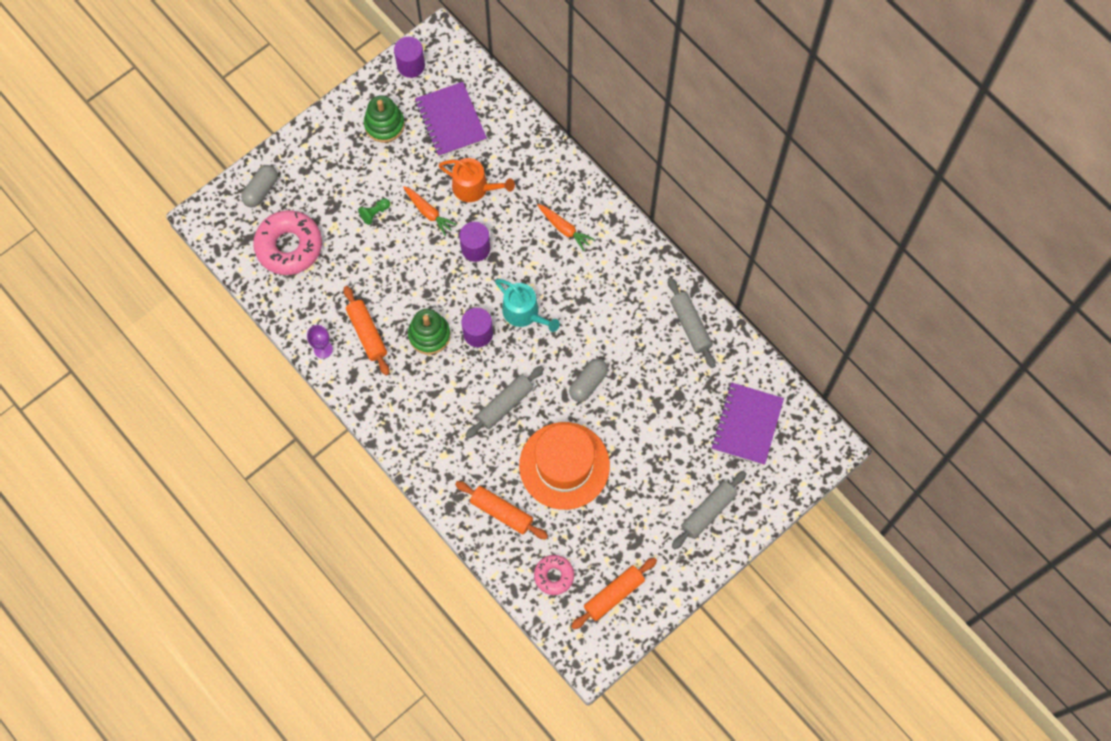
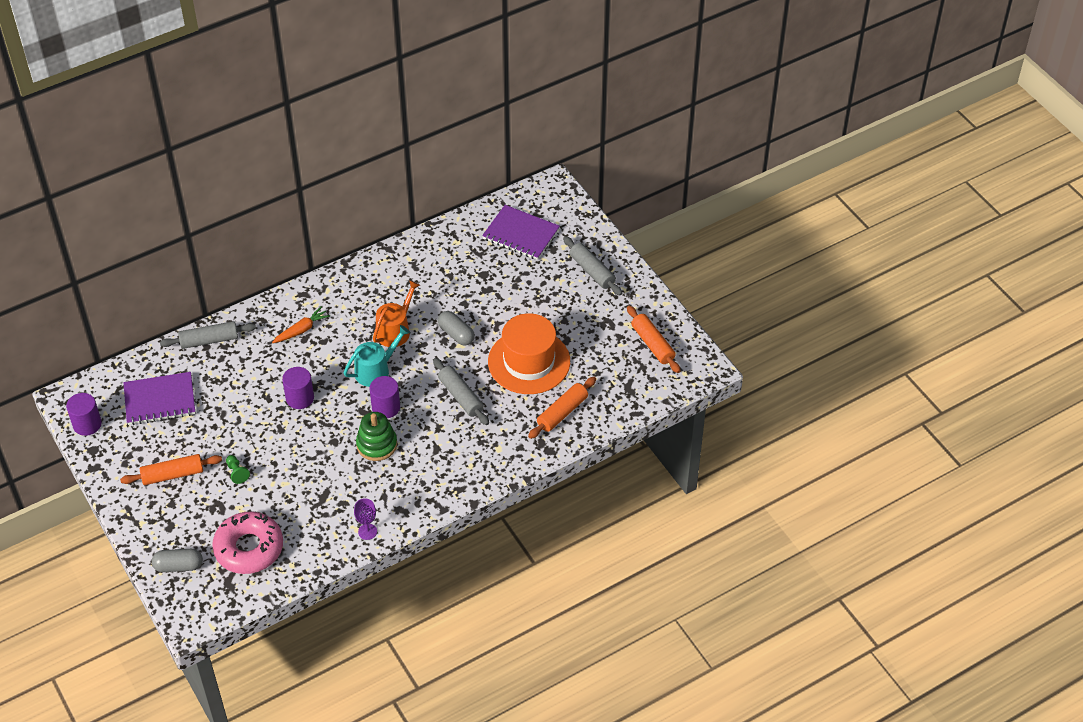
camera: 80 degrees left, 20 degrees down
grey capsule [241,165,278,207] -> grey capsule turned 45 degrees counterclockwise [152,549,203,572]
orange rolling pin [344,286,389,376] -> orange rolling pin moved to [120,454,222,485]
green stacking toy [364,95,405,143] -> none
orange carrot [403,186,457,236] -> none
orange watering can [439,158,515,202] -> orange watering can moved to [373,280,420,347]
pink donut [534,555,574,595] -> none
grey rolling pin [668,277,716,368] -> grey rolling pin moved to [160,321,256,349]

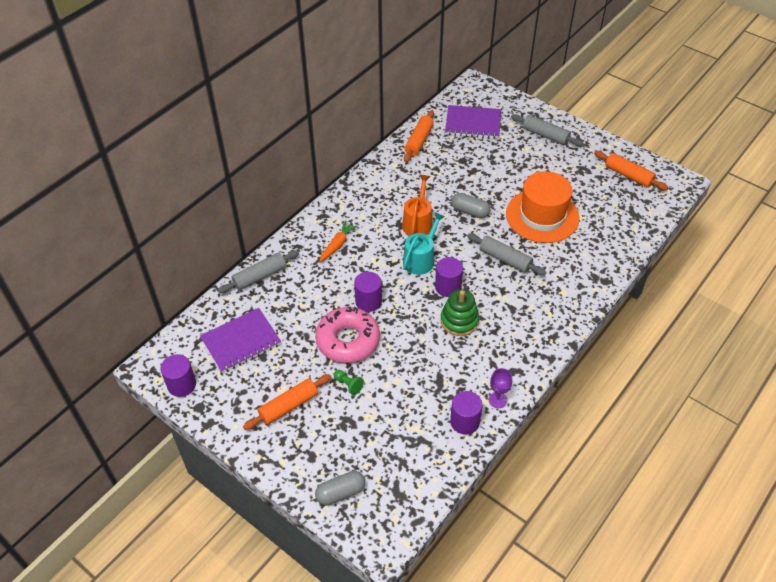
camera: 20 degrees left, 0 degrees up
pink donut [212,511,283,574] -> pink donut moved to [315,307,380,363]
orange rolling pin [528,377,596,439] -> orange rolling pin moved to [404,110,434,162]
none -> purple cylinder [450,391,483,435]

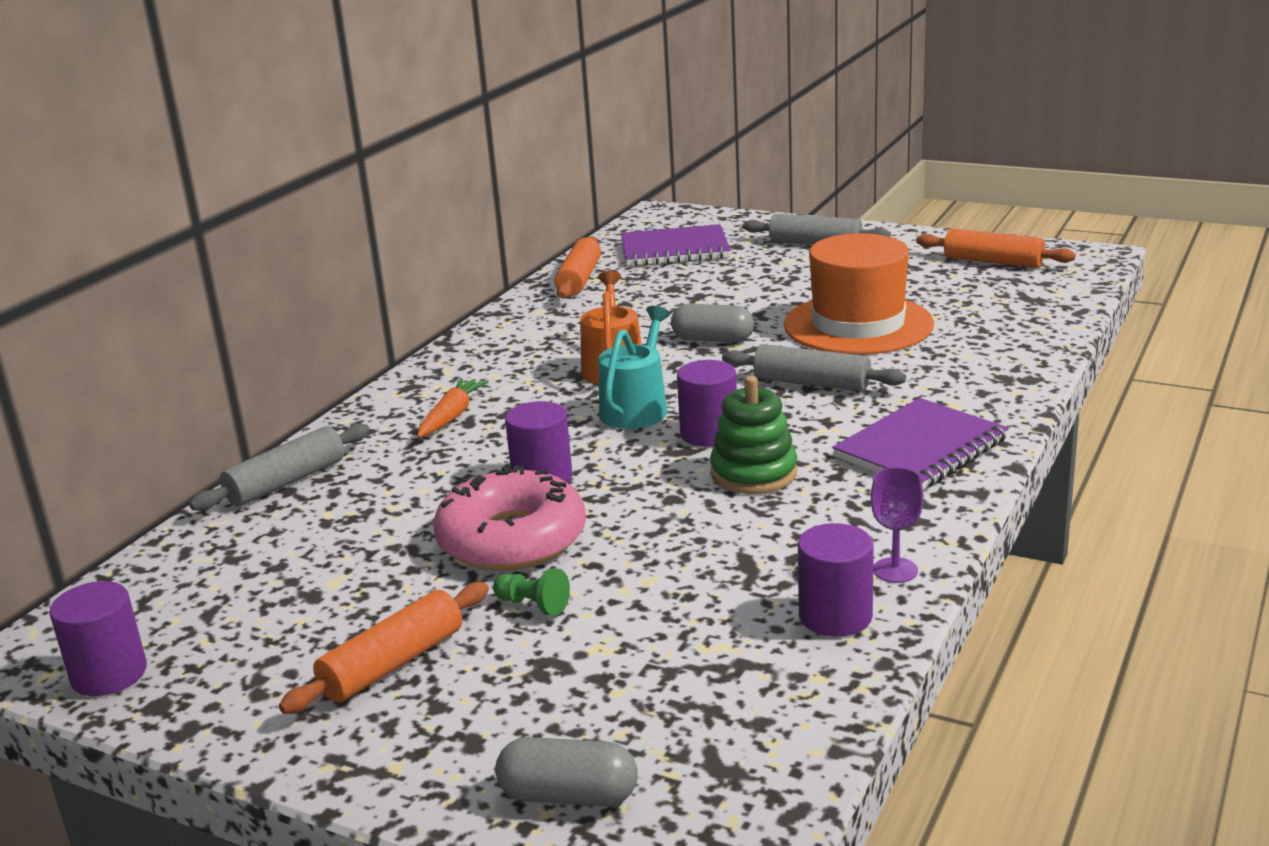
camera: 10 degrees left, 25 degrees down
purple notebook [200,308,281,373] -> purple notebook moved to [832,398,1009,489]
grey capsule [315,471,365,505] -> grey capsule turned 45 degrees clockwise [495,737,638,806]

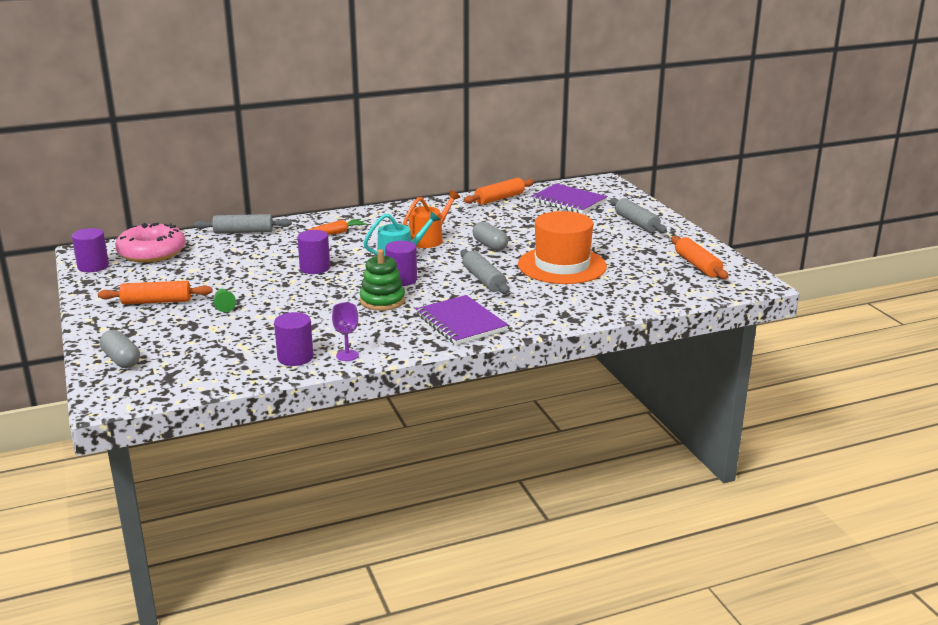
camera: 40 degrees right, 0 degrees up
pink donut [433,465,586,571] -> pink donut moved to [115,223,186,263]
purple notebook [832,398,1009,489] -> purple notebook turned 60 degrees clockwise [415,295,508,345]

